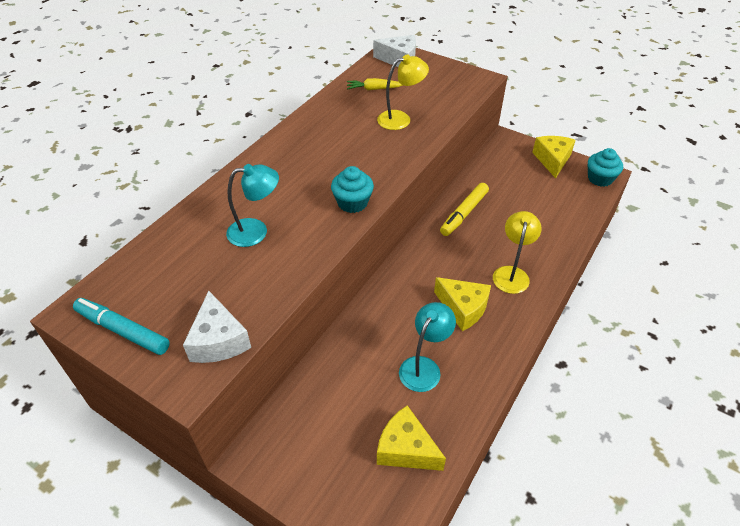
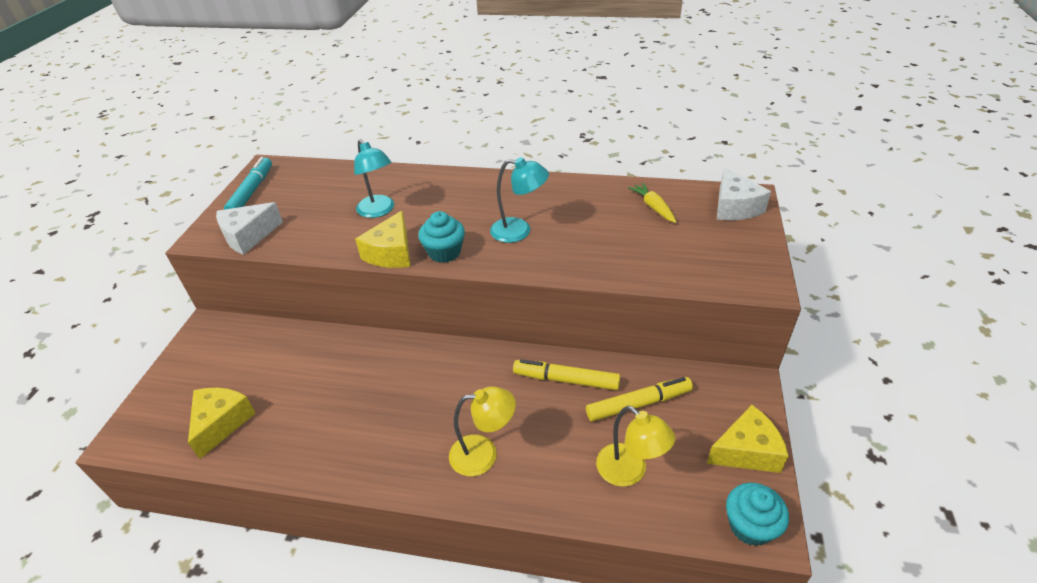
camera: 70 degrees right, 5 degrees down
yellow lamp [377,54,429,130] -> yellow lamp moved to [596,406,675,487]
turquoise lamp [399,302,456,392] -> turquoise lamp moved to [490,157,549,243]
yellow cheese [434,277,491,331] -> yellow cheese moved to [355,211,410,268]
none -> yellow marker [586,377,693,422]

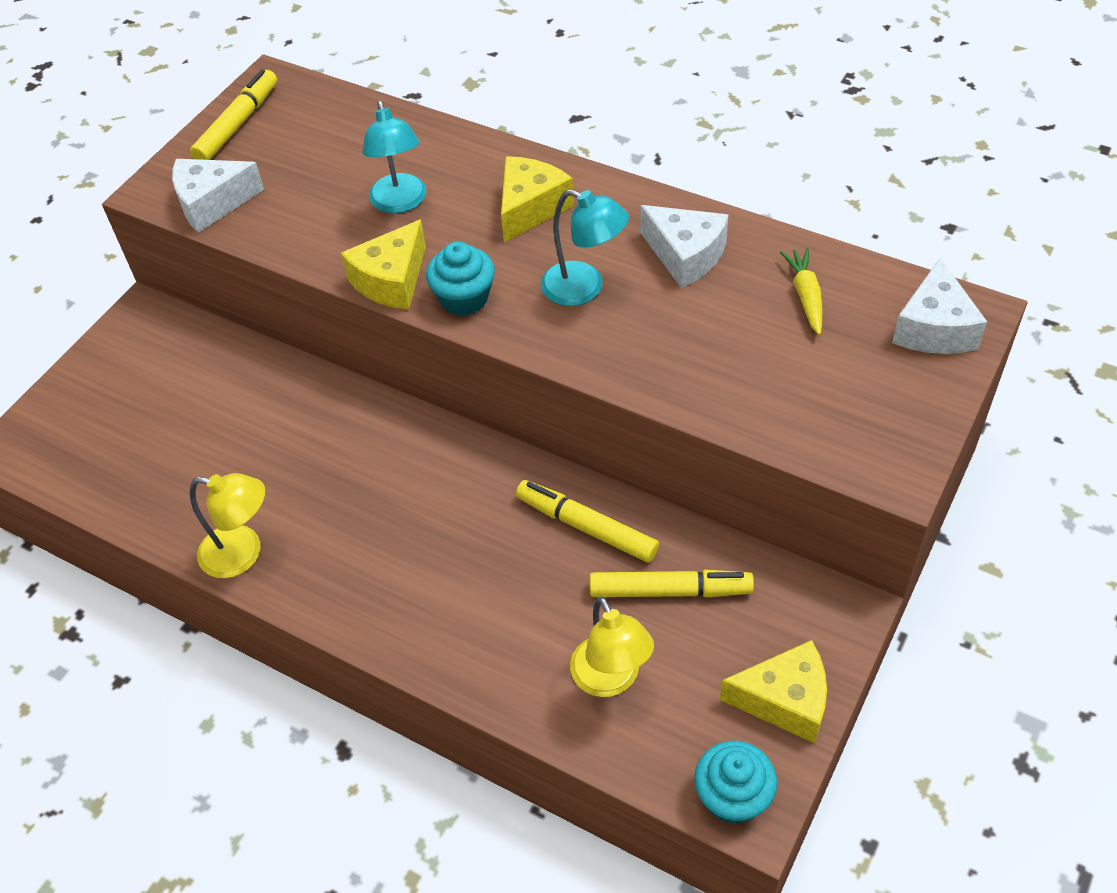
camera: 20 degrees right, 10 degrees up
yellow cheese [188,388,256,459] -> yellow cheese moved to [501,156,574,242]
turquoise marker [224,157,272,210] -> yellow marker [190,69,277,160]
yellow lamp [449,387,516,476] -> yellow lamp moved to [190,473,265,578]
none -> white cheese [640,205,729,288]

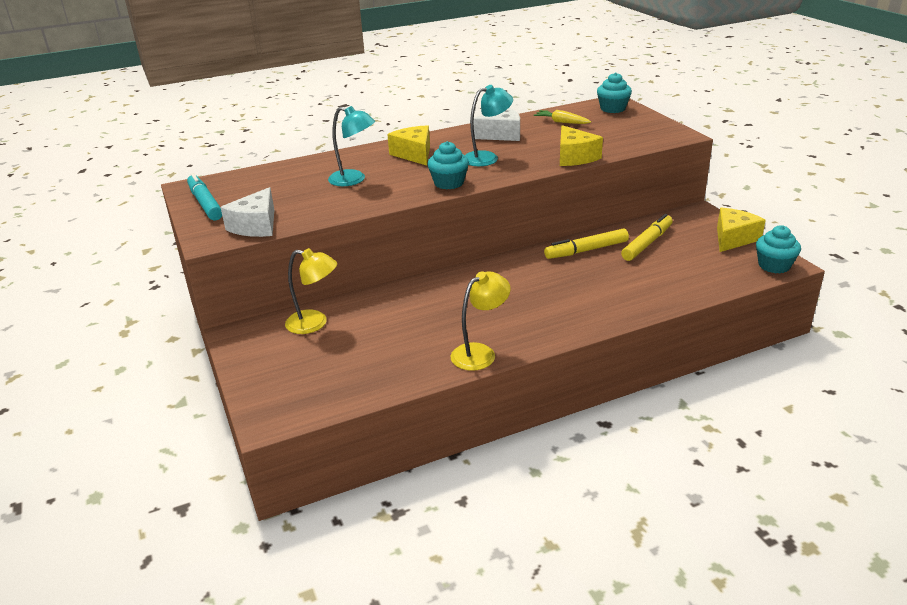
camera: 55 degrees left, 20 degrees down
yellow marker [190,69,277,160] -> turquoise marker [187,173,222,220]
yellow cheese [341,219,426,310] -> yellow cheese moved to [560,125,603,166]
yellow lamp [570,597,654,697] -> yellow lamp moved to [285,248,337,334]
white cheese [892,258,987,354] -> turquoise cupcake [597,72,632,113]

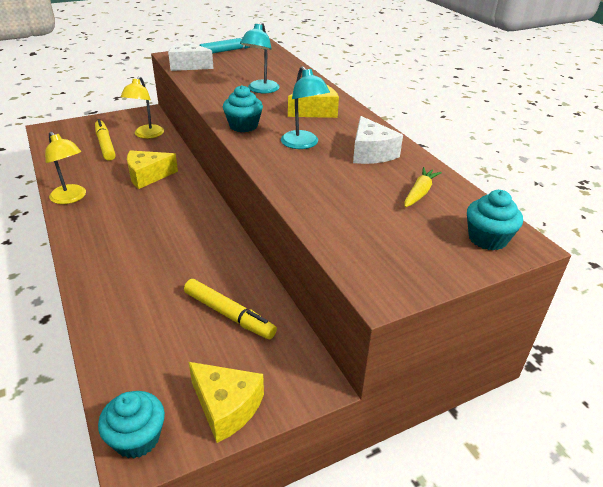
camera: 85 degrees right, 5 degrees up
yellow marker [544,228,629,259] -> yellow marker moved to [95,119,116,161]
yellow cheese [560,125,603,166] -> yellow cheese moved to [127,150,178,189]

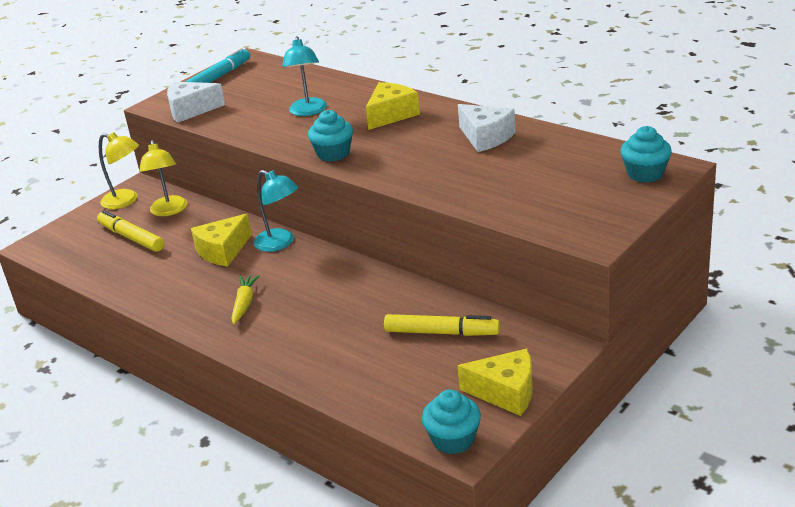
camera: 20 degrees left, 5 degrees down
yellow lamp [45,131,86,204] -> yellow lamp moved to [99,132,139,209]
turquoise lamp [281,66,330,149] -> turquoise lamp moved to [253,170,298,252]
yellow carrot [405,167,442,207] -> yellow carrot moved to [231,275,259,324]

